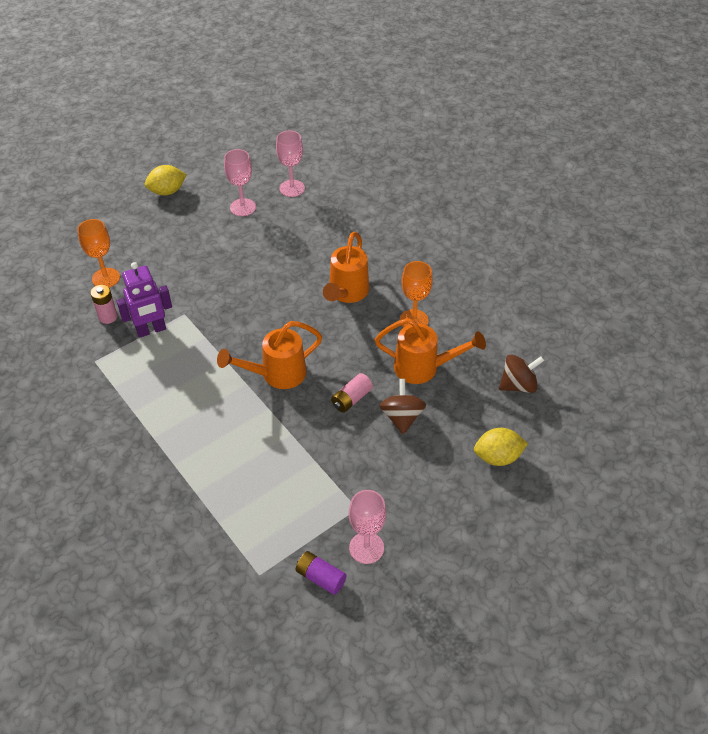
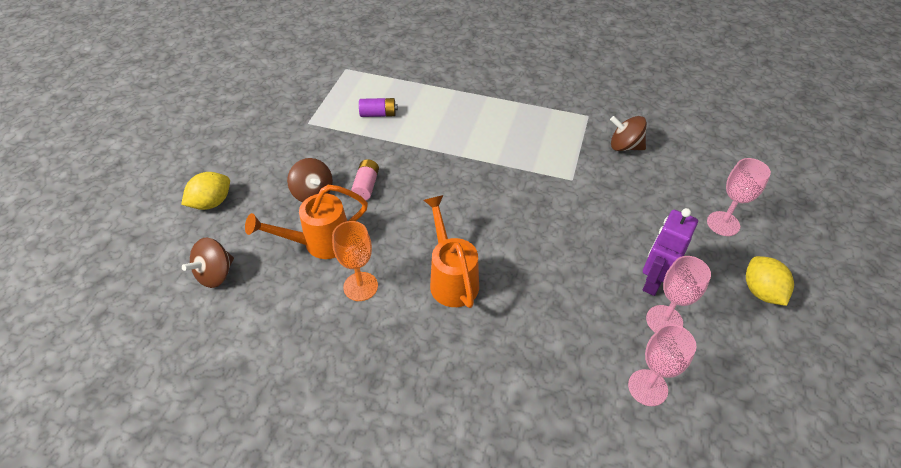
camera: 145 degrees right, 0 degrees up
orange goblet [77,219,120,288] -> none
pink battery [90,285,118,324] -> brown spinning top [610,116,647,151]
purple robot [116,262,172,338] -> purple robot moved to [643,208,698,296]
yellow lemon [145,165,187,195] -> yellow lemon turned 45 degrees counterclockwise [746,256,794,306]
orange watering can [217,321,322,389] -> none
purple battery [296,551,347,595] -> purple battery moved to [359,98,398,117]
pink goblet [349,490,386,564] -> pink goblet moved to [707,158,771,236]

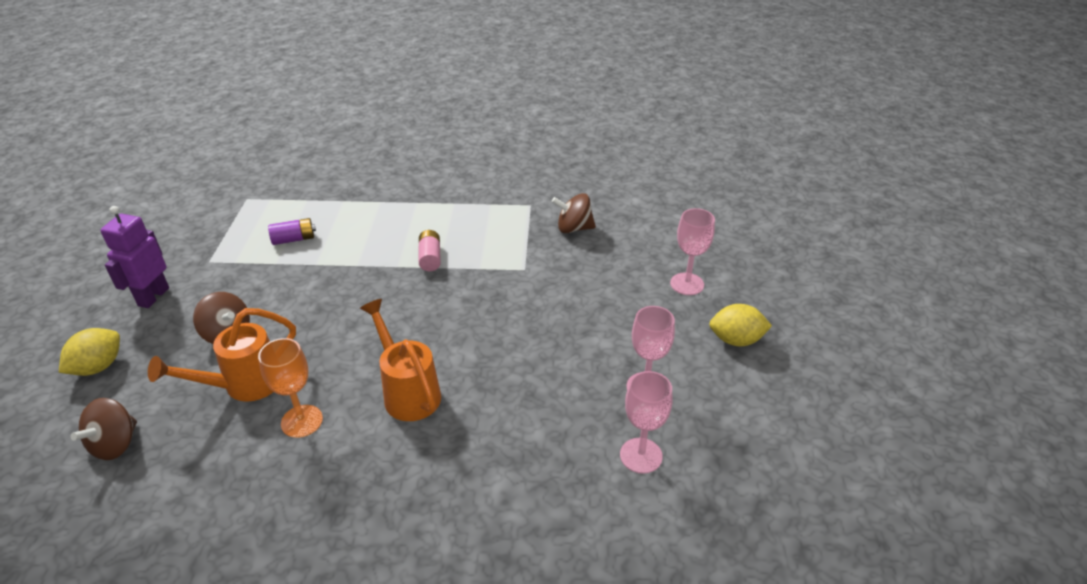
camera: 15 degrees left, 10 degrees down
pink battery [351,159,379,200] -> pink battery moved to [419,230,441,271]
purple robot [643,208,698,296] -> purple robot moved to [100,206,169,308]
yellow lemon [746,256,794,306] -> yellow lemon turned 60 degrees counterclockwise [709,304,772,346]

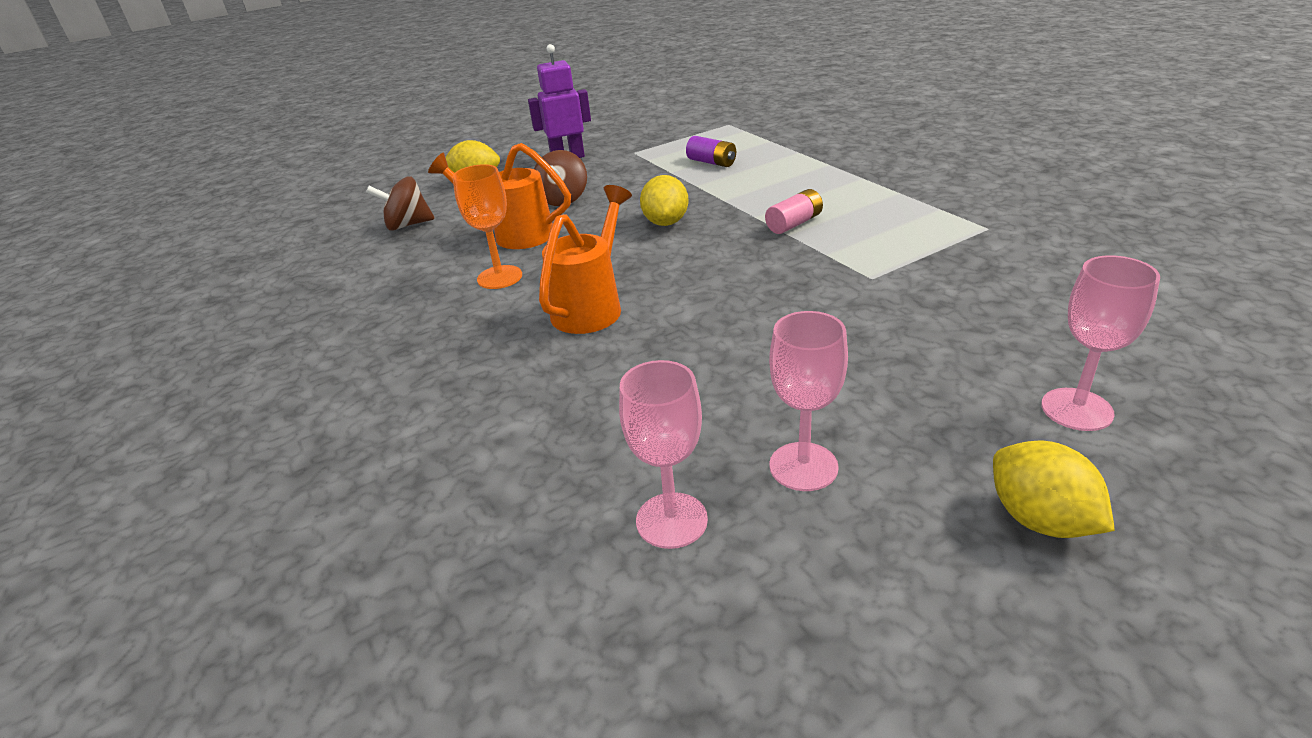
camera: 60 degrees right, 5 degrees down
brown spinning top [552,193,596,233] -> none
none -> yellow lemon [640,175,689,226]

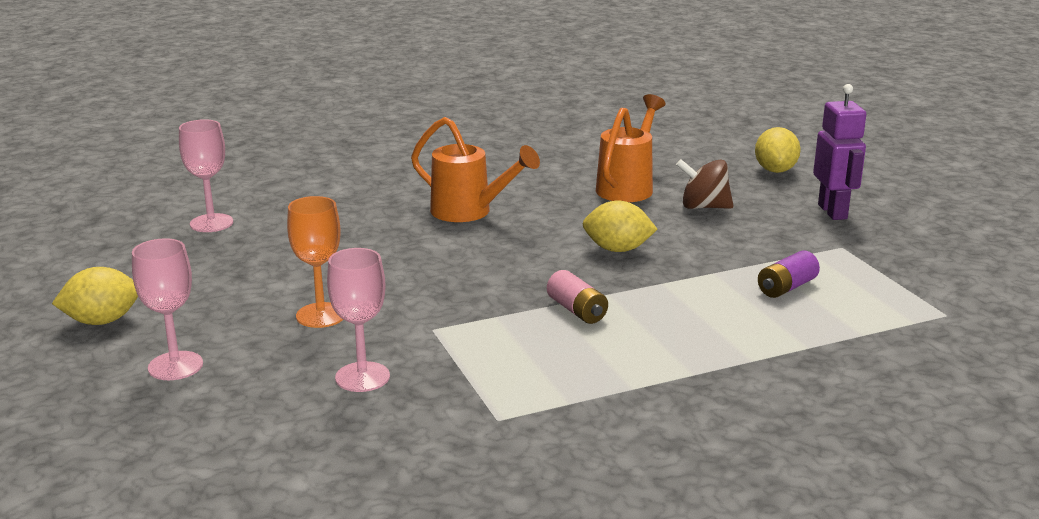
camera: 95 degrees right, 10 degrees down
brown spinning top [366,176,435,231] -> none
orange goblet [453,164,522,289] -> orange goblet moved to [287,196,343,328]
pink goblet [769,311,848,491] -> pink goblet moved to [327,248,390,392]

